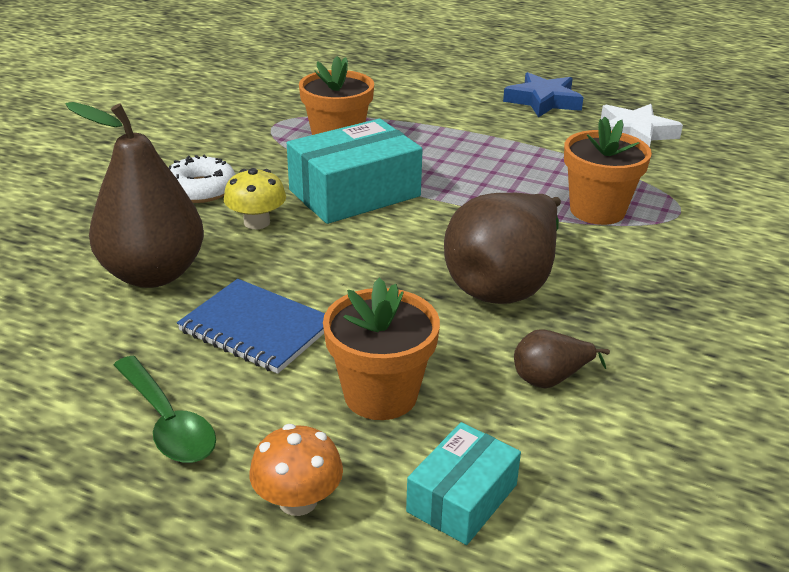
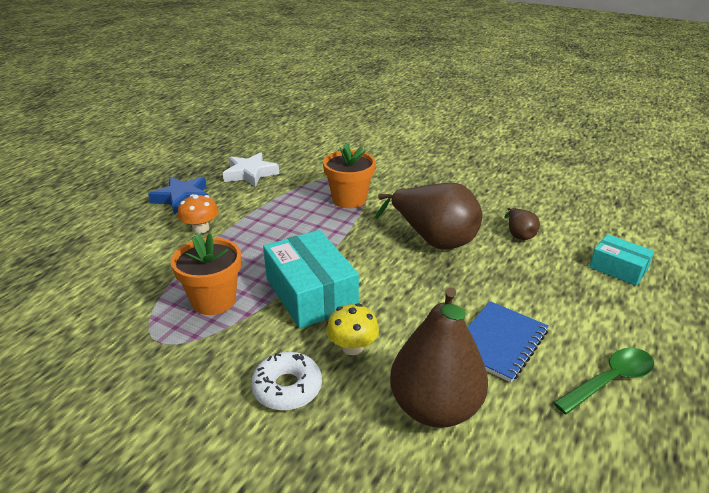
camera: 85 degrees left, 0 degrees up
orange mushroom [250,424,343,516] -> orange mushroom moved to [178,194,219,234]
orange flower pot [323,278,440,420] -> none

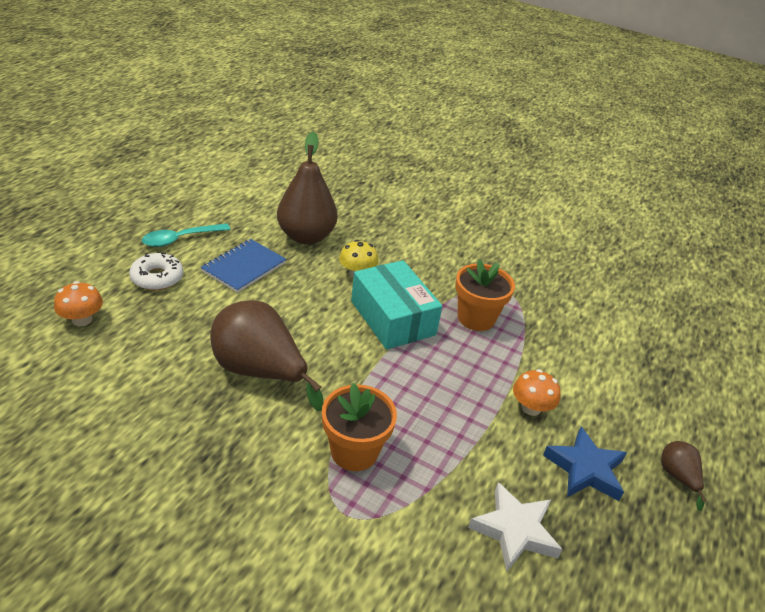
camera: 175 degrees right, 5 degrees up
white donut [251,352,322,411] -> white donut moved to [129,253,183,290]
brown pear [504,208,540,240] -> brown pear moved to [661,441,706,511]
green spoon [553,348,654,414] -> turquoise spoon [142,223,231,247]
turquoise box [589,234,654,286] -> orange mushroom [54,281,103,326]

